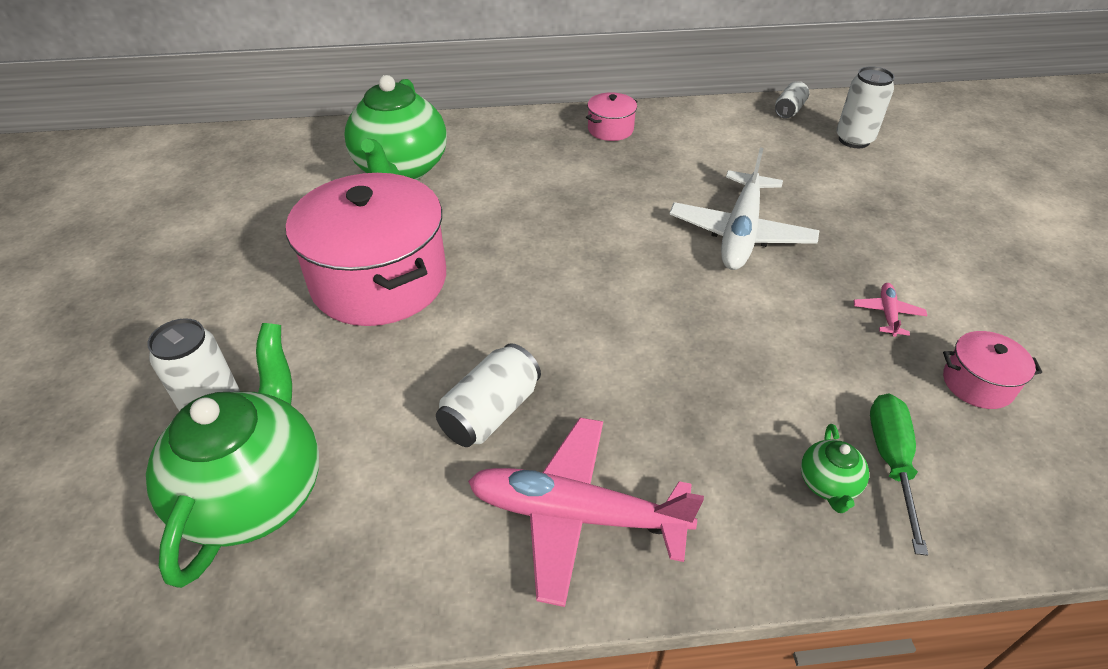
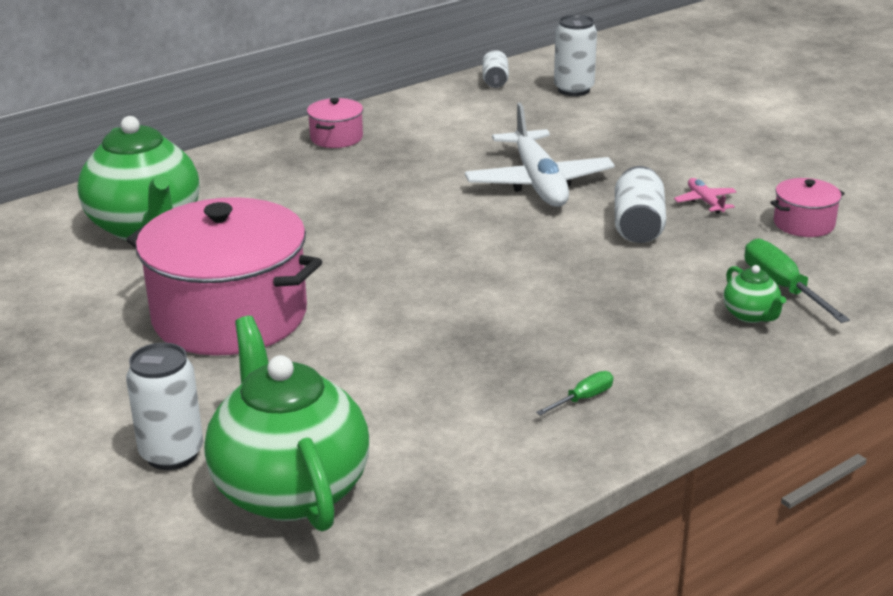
camera: 30 degrees left, 15 degrees down
white can [436,343,541,447] -> white can moved to [615,166,666,243]
pink plane [468,418,704,607] -> green screwdriver [536,371,613,416]

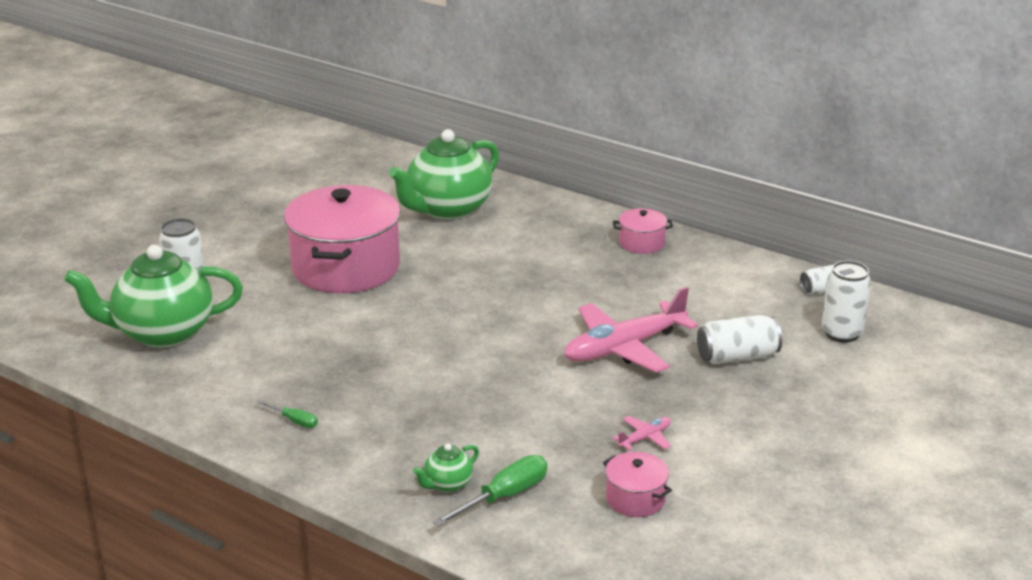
camera: 70 degrees right, 0 degrees up
green teapot [204,316,369,531] -> green teapot turned 150 degrees counterclockwise [64,245,243,348]
white plane [465,103,615,207] -> pink plane [564,287,698,373]
white can [615,166,666,243] -> white can moved to [697,315,782,364]

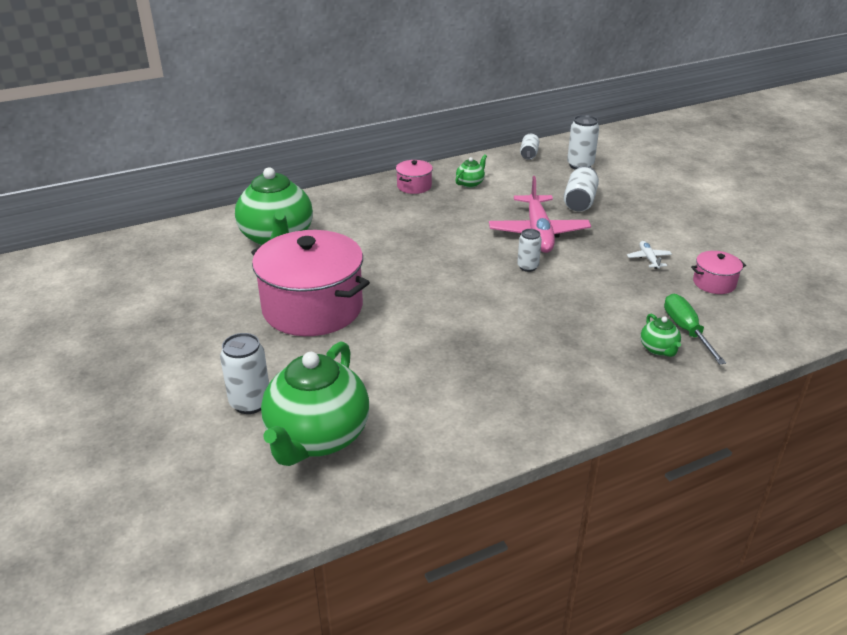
camera: 60 degrees left, 5 degrees up
green screwdriver [257,400,318,428] -> none
pink plane [612,416,671,450] -> white plane [627,241,672,269]
none -> green teapot [455,154,487,188]
none -> white can [517,229,542,272]

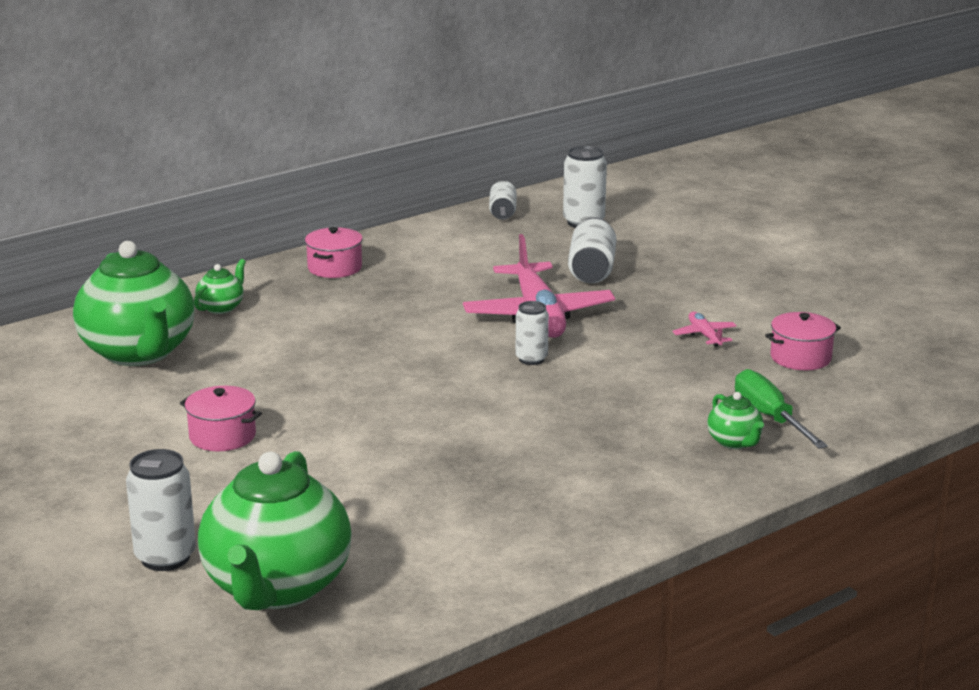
camera: 10 degrees left, 10 degrees down
pink pot [251,230,370,336] -> pink pot [180,386,262,451], size x0.44
green teapot [455,154,487,188] -> green teapot moved to [194,259,246,314]
white plane [627,241,672,269] -> pink plane [672,312,737,347]

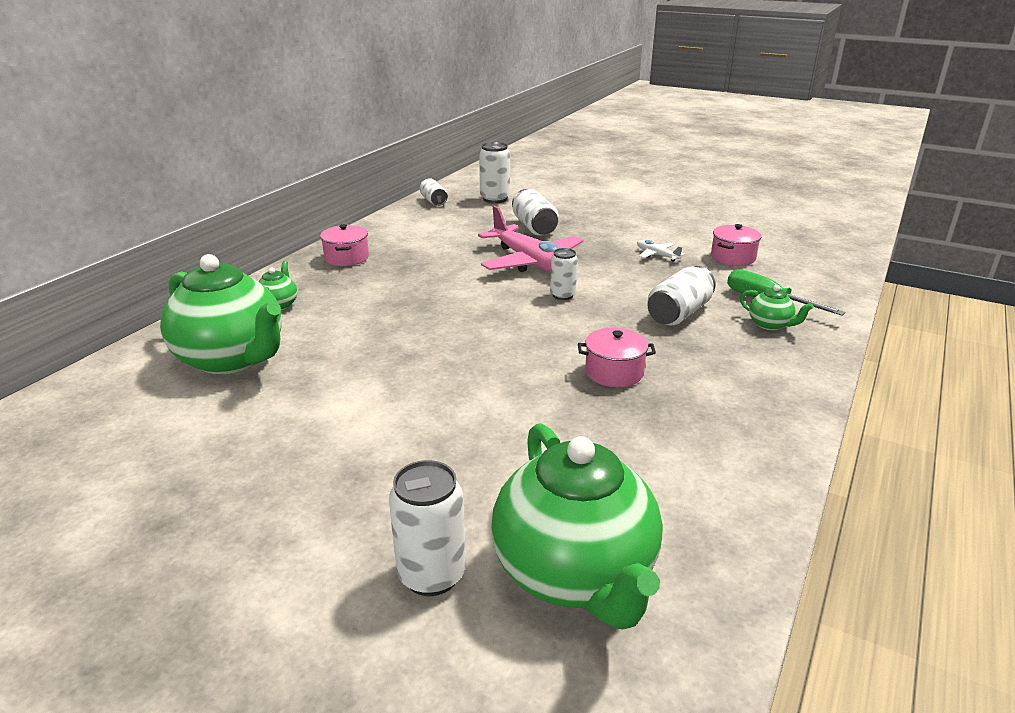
camera: 25 degrees left, 5 degrees up
pink pot [180,386,262,451] -> pink pot moved to [578,328,656,387]
pink plane [672,312,737,347] -> white plane [637,240,685,261]
none -> white can [648,266,716,326]

